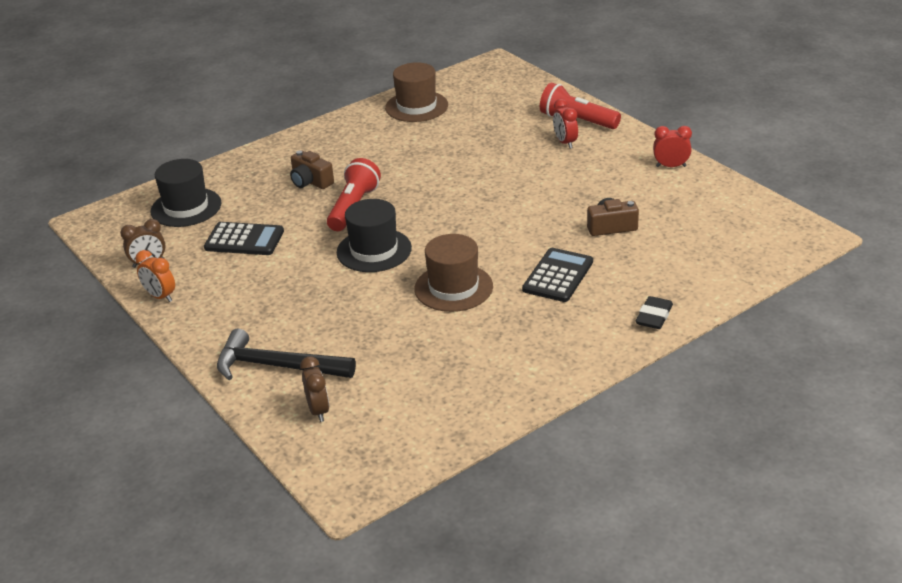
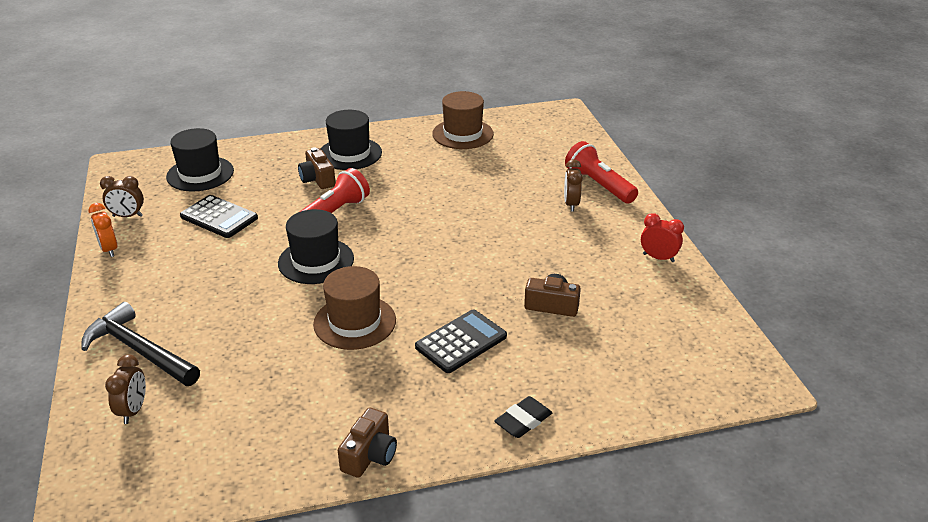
camera: 20 degrees right, 0 degrees up
red clock [553,99,578,149] -> brown clock [564,159,583,212]
none -> black hat [321,110,382,170]
none -> brown camera [338,407,397,478]

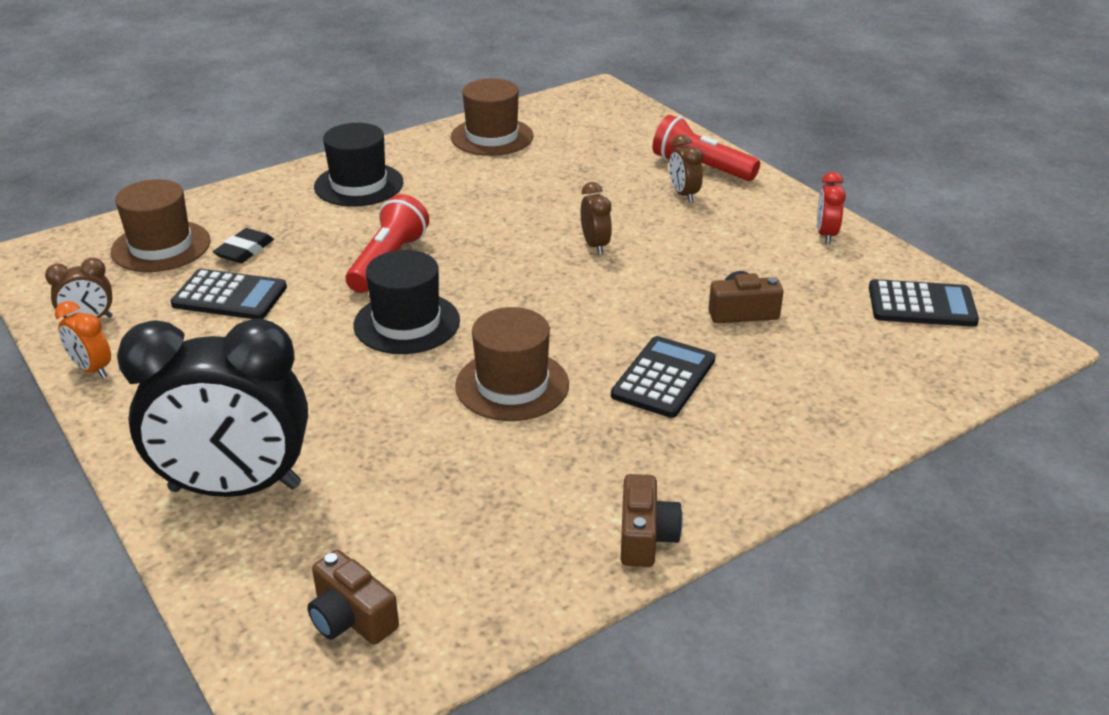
camera: 20 degrees left, 0 degrees up
black hammer [81,302,200,386] -> black clock [117,319,308,497]
brown clock [105,354,146,424] -> brown clock moved to [581,182,612,255]
black hat [166,128,234,192] -> brown hat [110,179,210,272]
brown camera [298,147,336,189] -> brown camera moved to [307,550,399,645]
black eraser [494,396,553,438] -> black eraser moved to [213,228,274,263]
red clock [641,213,684,262] -> red clock turned 90 degrees counterclockwise [817,172,846,244]
none -> black calculator [869,279,979,327]

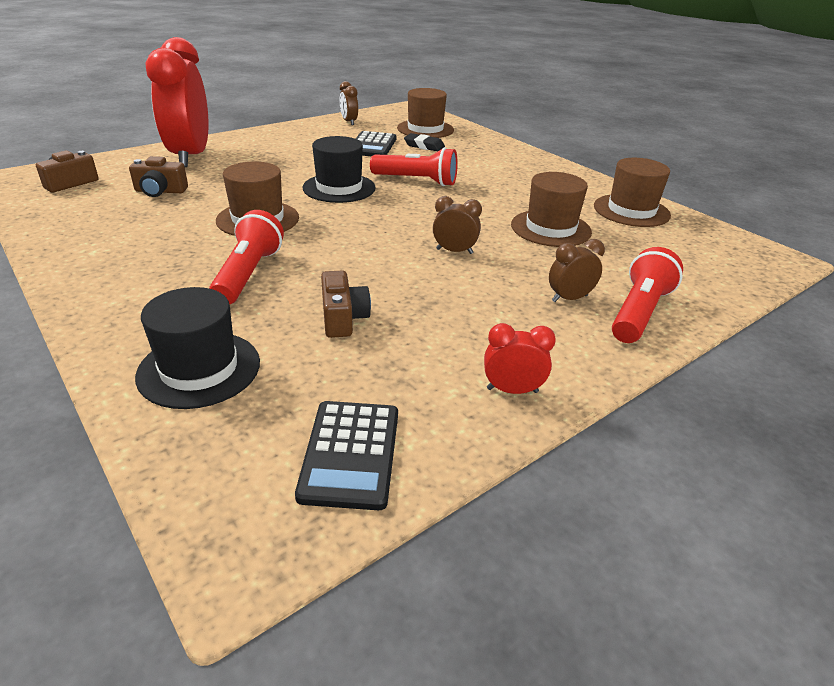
camera: 85 degrees right, 0 degrees up
orange clock [55,301,111,378] -> none
black clock [117,319,308,497] -> red clock [145,37,209,167]
black hat [314,123,403,207] -> black hat moved to [135,287,260,409]
brown clock [581,182,612,255] -> brown clock turned 150 degrees counterclockwise [433,196,482,254]
black calculator [611,336,715,418] -> red flashlight [209,210,284,304]
brown camera [621,474,683,567] -> brown camera moved to [129,156,188,197]
none -> brown hat [511,172,592,247]

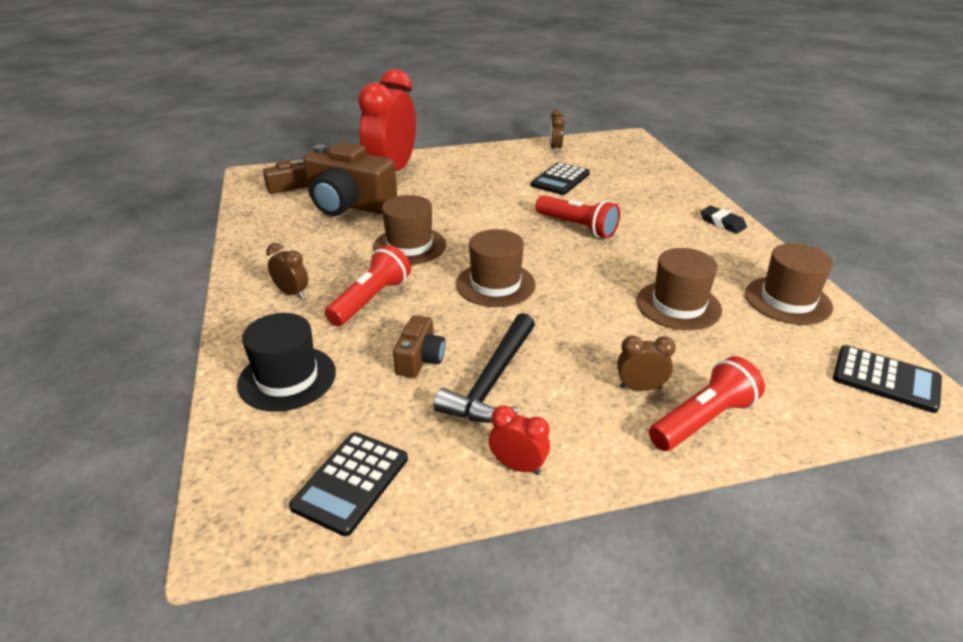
camera: 25 degrees right, 0 degrees up
brown camera [129,156,188,197] -> brown camera [303,142,397,216], size x2.06
black hat [303,136,376,203] -> none
brown hat [397,88,454,138] -> brown hat moved to [456,229,536,307]
black eraser [404,133,445,151] -> black eraser moved to [700,206,747,234]
brown clock [433,196,482,254] -> brown clock moved to [266,243,308,299]
none -> black hammer [433,313,535,423]
none -> black calculator [833,345,942,413]

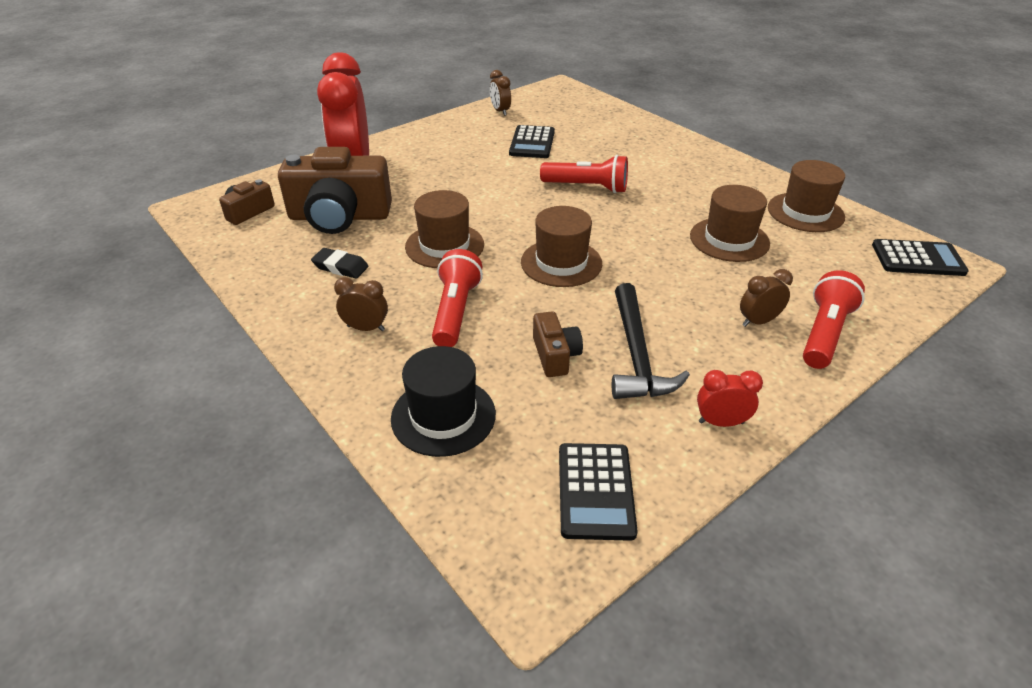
camera: 25 degrees left, 5 degrees up
black eraser [700,206,747,234] -> black eraser moved to [311,248,369,278]

